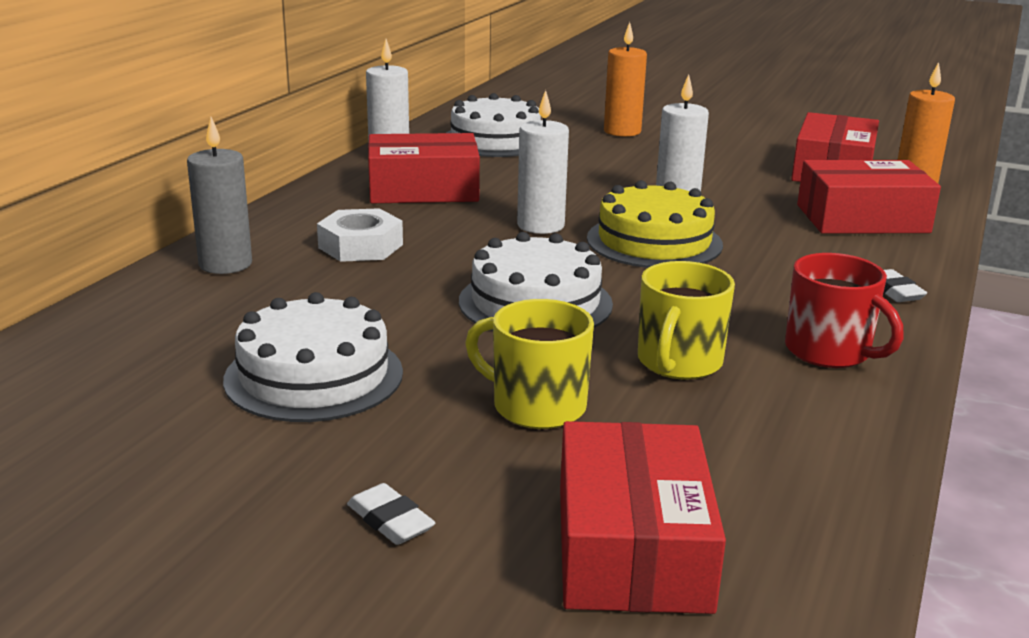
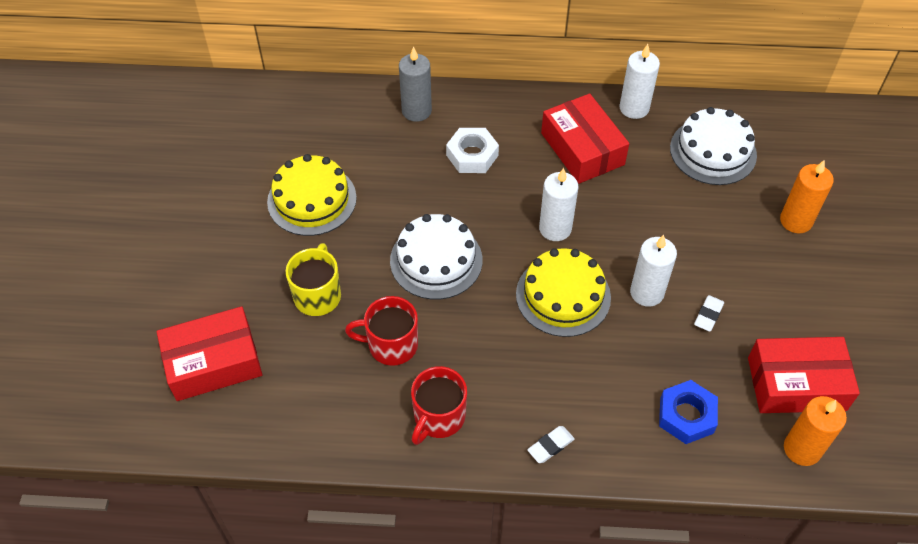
camera: 70 degrees right, 30 degrees up
white cake [223,292,403,422] -> yellow cake [267,154,357,236]
white eraser [347,483,436,545] -> white eraser moved to [694,295,724,332]
yellow mug [638,261,735,380] -> red mug [345,296,418,366]
red box [797,160,941,234] -> blue nut [659,380,718,444]

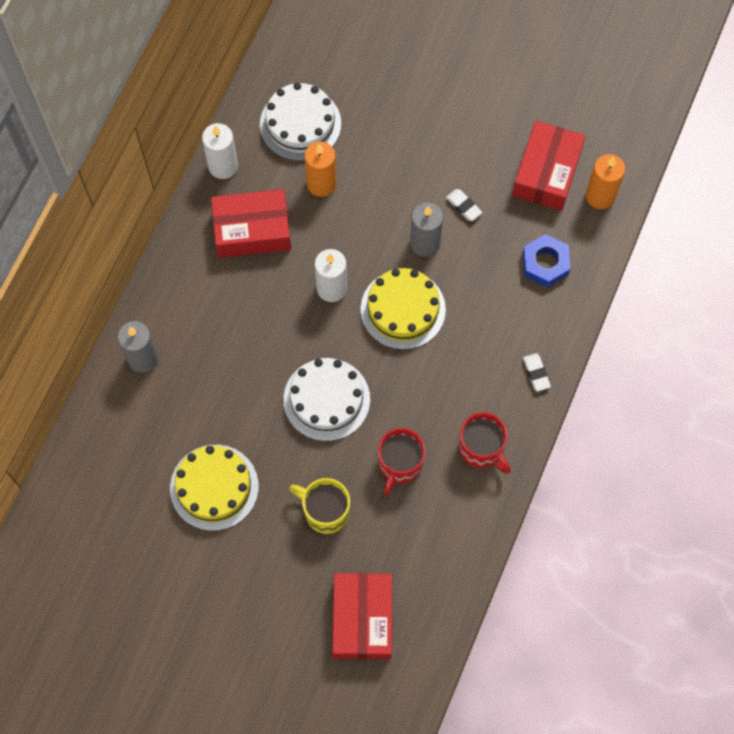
camera: 70 degrees left, 15 degrees up
white nut [446,128,499,173] -> none
white candle [630,235,677,307] -> grey candle [410,202,443,257]
orange candle [780,160,834,233] -> orange candle moved to [305,141,337,197]

